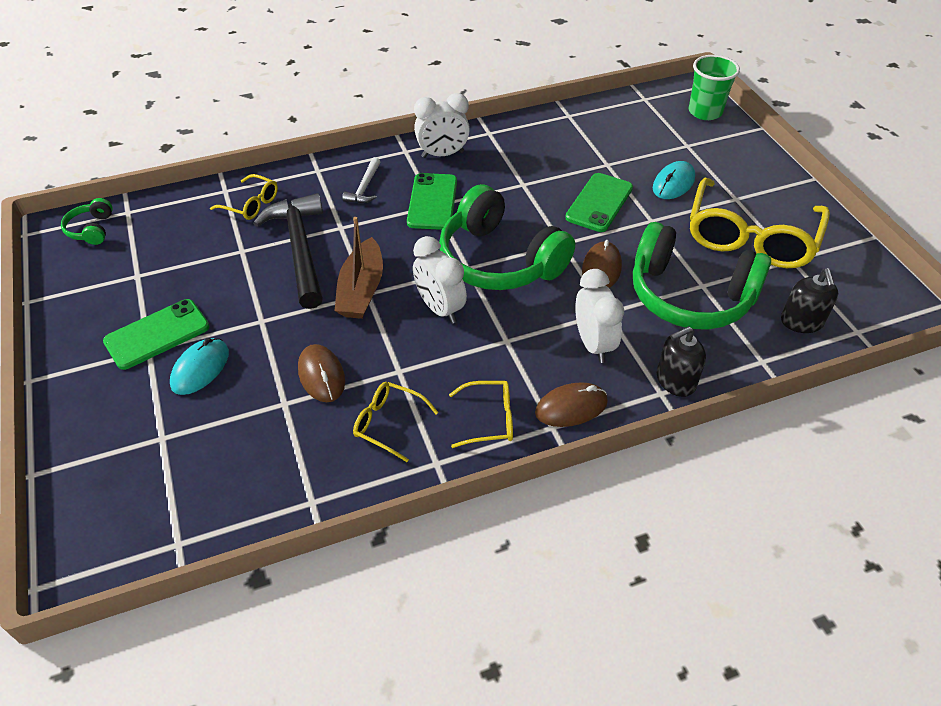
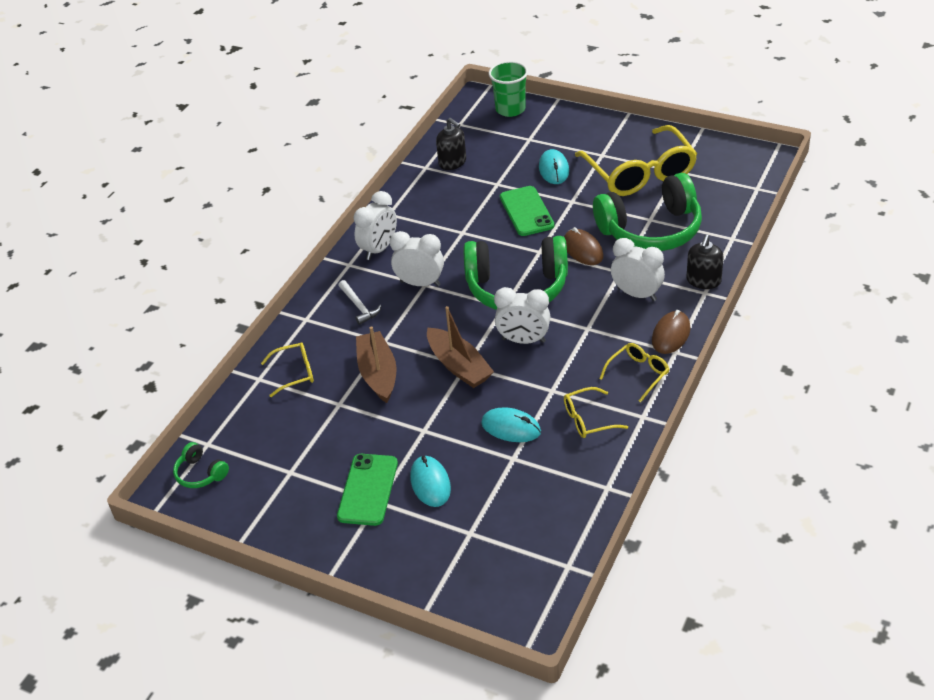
camera: 40 degrees left, 5 degrees down
black hammer [253,193,323,309] -> brown boat [356,326,396,403]
brown mouse [298,344,345,402] -> turquoise mouse [481,407,541,442]
green phone [407,173,457,230] -> white clock [390,231,444,286]
black soap dispenser [781,268,838,333] -> black soap dispenser moved to [436,118,466,170]

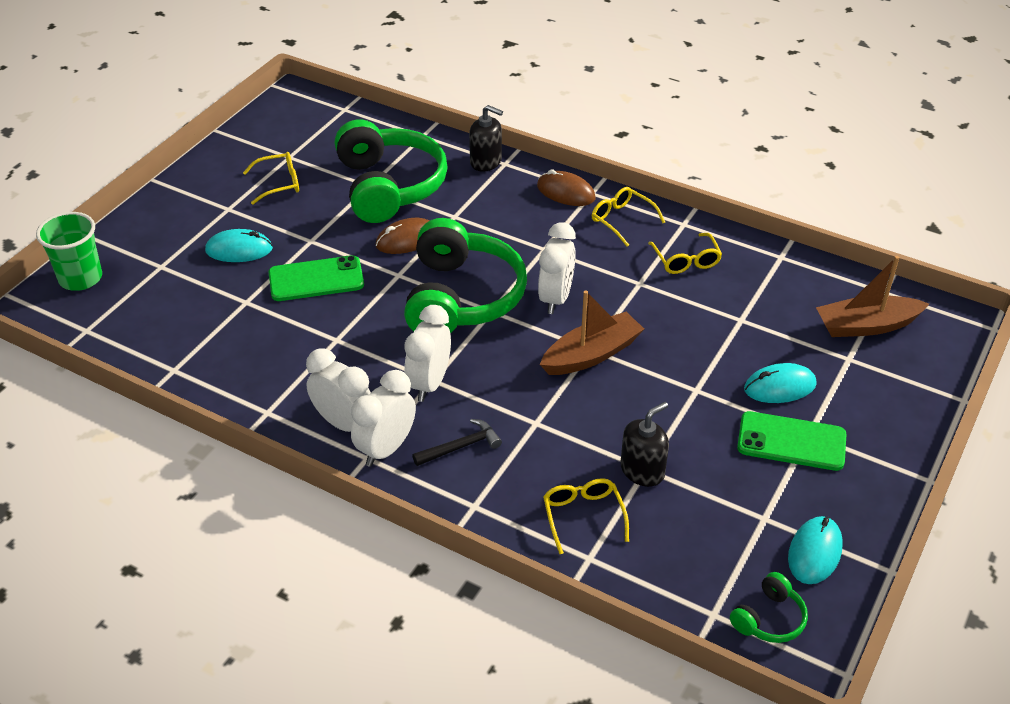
camera: 90 degrees left, 0 degrees up
white hammer [338,280,381,325] -> black hammer [412,419,502,466]
brown boat [356,326,396,403] -> brown boat moved to [816,256,929,337]
black soap dispenser [436,118,466,170] -> black soap dispenser moved to [620,402,669,487]
turquoise mouse [481,407,541,442] -> turquoise mouse moved to [788,516,843,584]
yellow glasses [575,125,697,196] -> yellow glasses [243,152,299,205], size x0.47
white clock [611,238,665,301] -> white clock moved to [351,370,416,467]

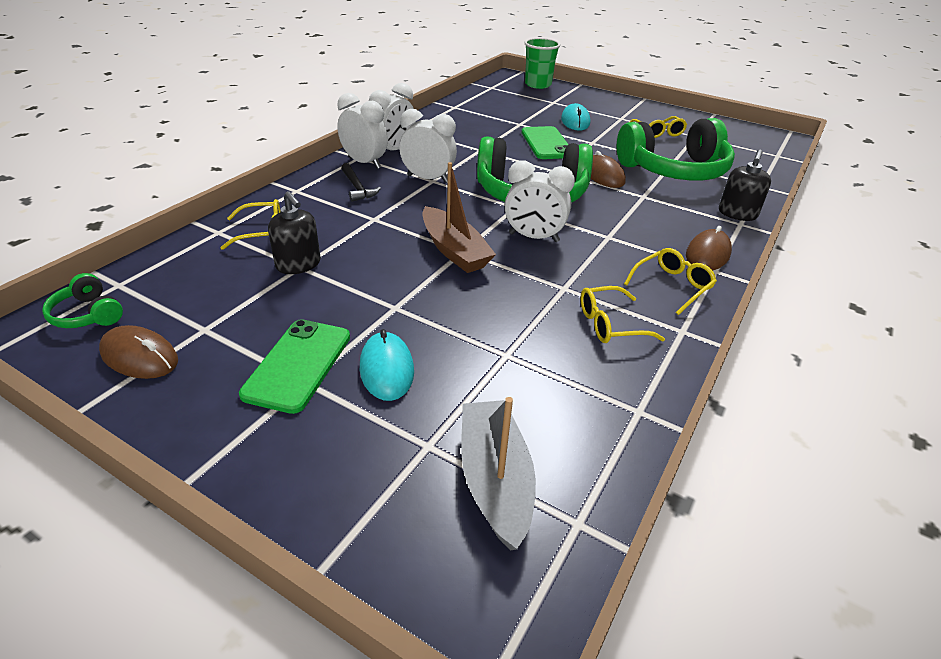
camera: 90 degrees right, 5 degrees down
turquoise mouse [788,516,843,584] -> brown mouse [99,325,178,379]
brown boat [816,256,929,337] -> grey boat [461,397,536,551]

